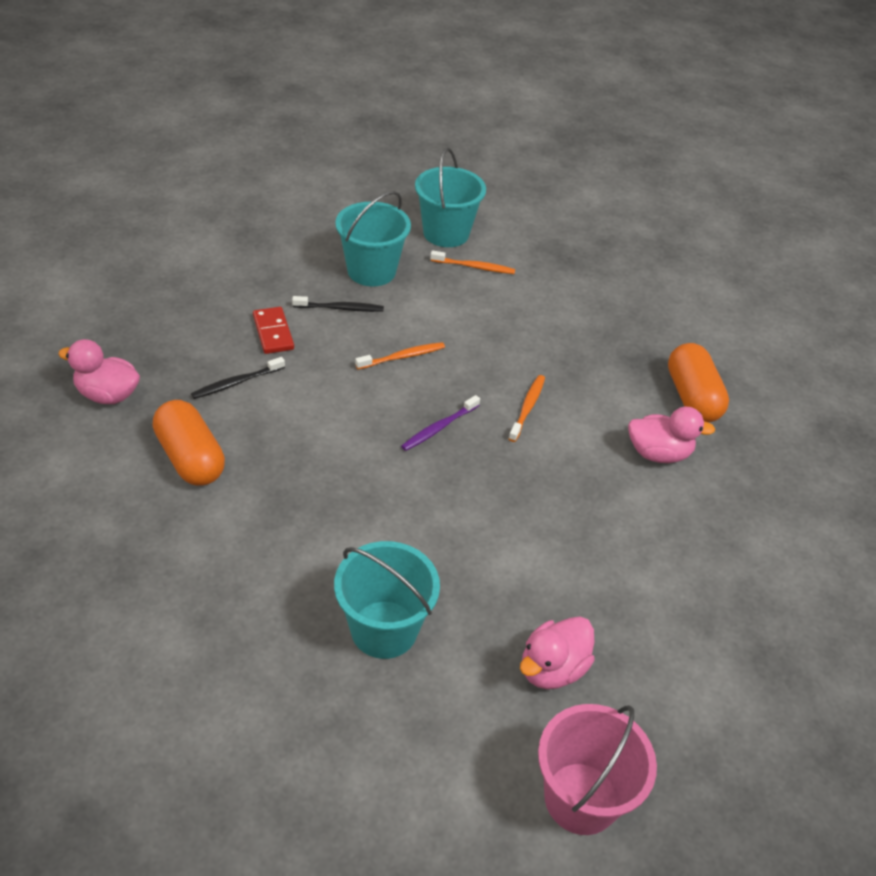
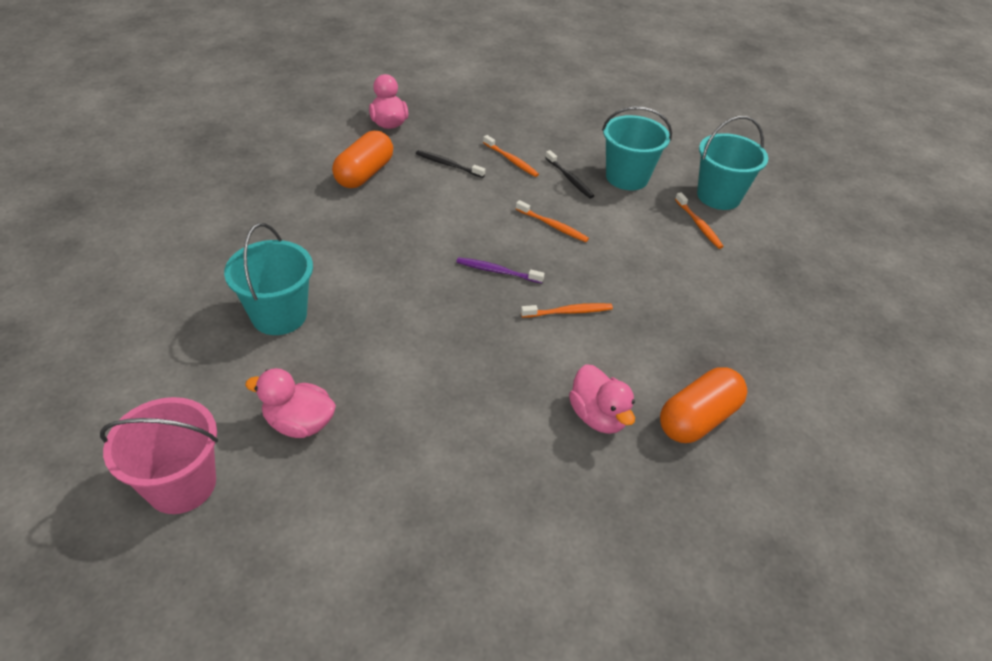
camera: 60 degrees right, 0 degrees up
red domino [253,307,294,354] -> orange toothbrush [483,135,539,177]

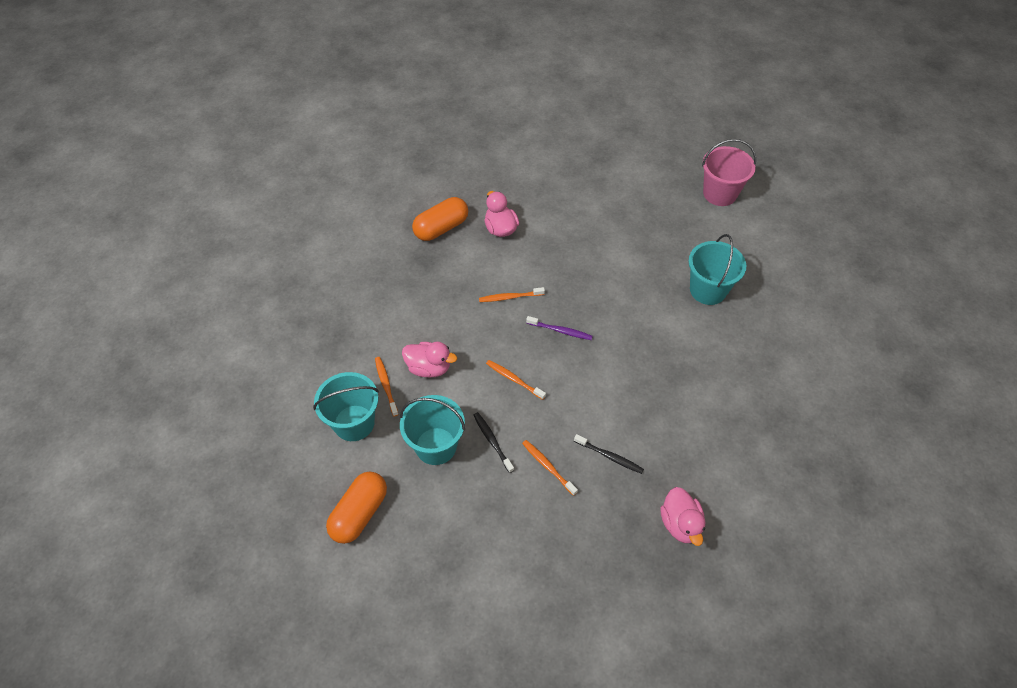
camera: 175 degrees left, 10 degrees up
pink duck [245,368,336,438] -> pink duck moved to [402,342,457,377]
orange capsule [332,131,393,188] -> orange capsule moved to [326,472,387,544]

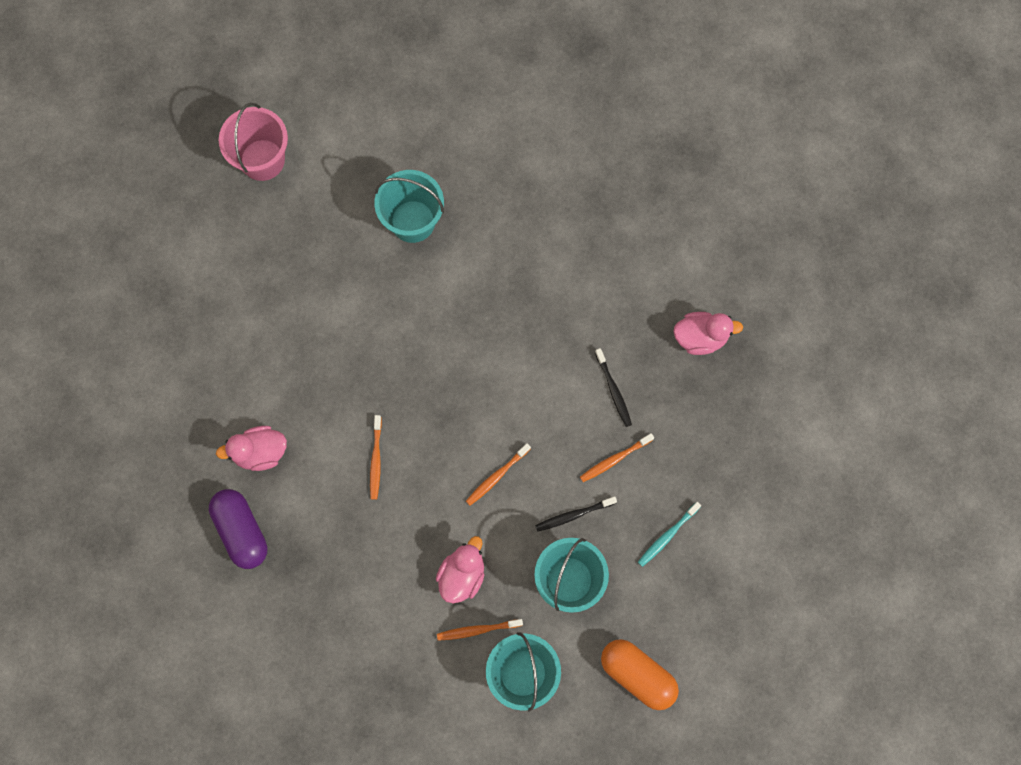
camera: 80 degrees left, 20 degrees up
orange capsule [412,197,468,241] -> purple capsule [209,489,267,569]
purple toothbrush [526,316,593,340] -> none
black toothbrush [574,434,644,474] -> black toothbrush turned 120 degrees clockwise [595,348,632,427]
none -> turquoise toothbrush [638,502,701,567]

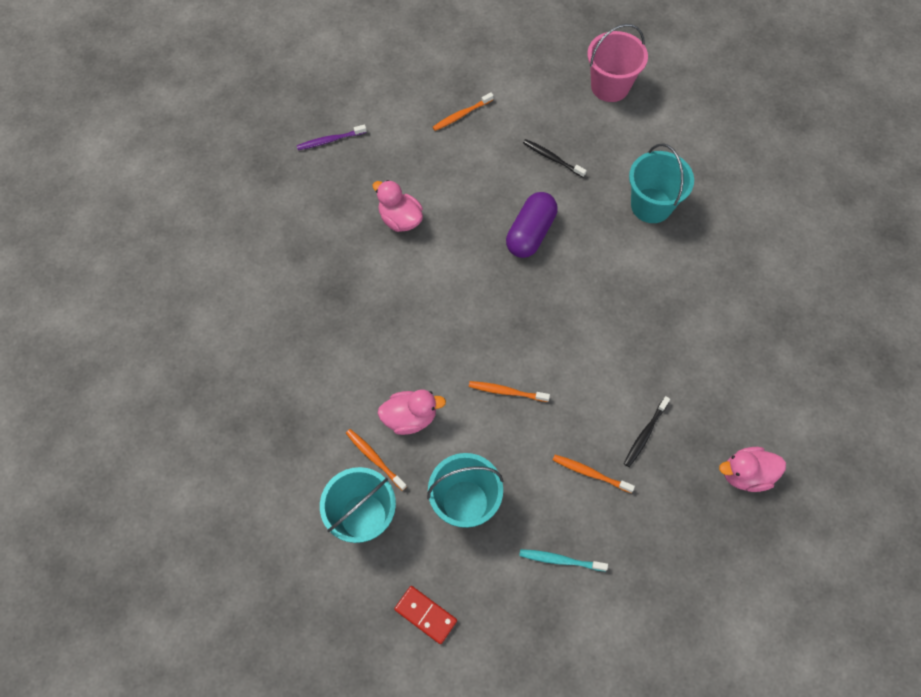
camera: 55 degrees right, 10 degrees down
purple capsule [209,489,267,569] -> purple capsule moved to [506,192,558,258]
orange toothbrush [370,415,382,500] -> orange toothbrush moved to [433,92,494,131]
black toothbrush [535,496,617,532] -> black toothbrush moved to [523,139,587,178]
orange capsule [601,639,679,710] -> red domino [394,586,457,644]
pink duck [673,312,743,355] -> pink duck turned 120 degrees clockwise [719,447,786,492]
none -> purple toothbrush [297,125,367,150]

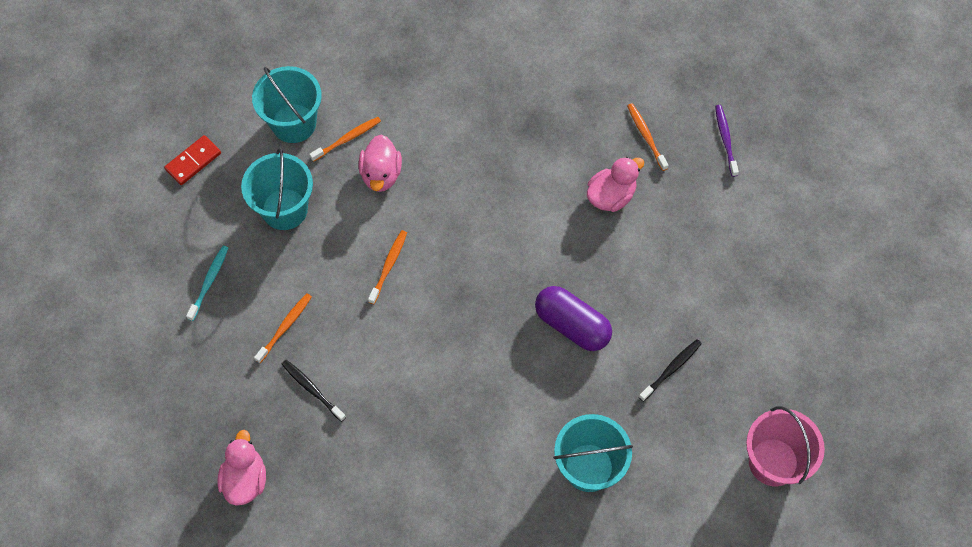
camera: 100 degrees right, 0 degrees up
orange toothbrush [433,92,494,131] -> orange toothbrush moved to [627,103,669,171]

